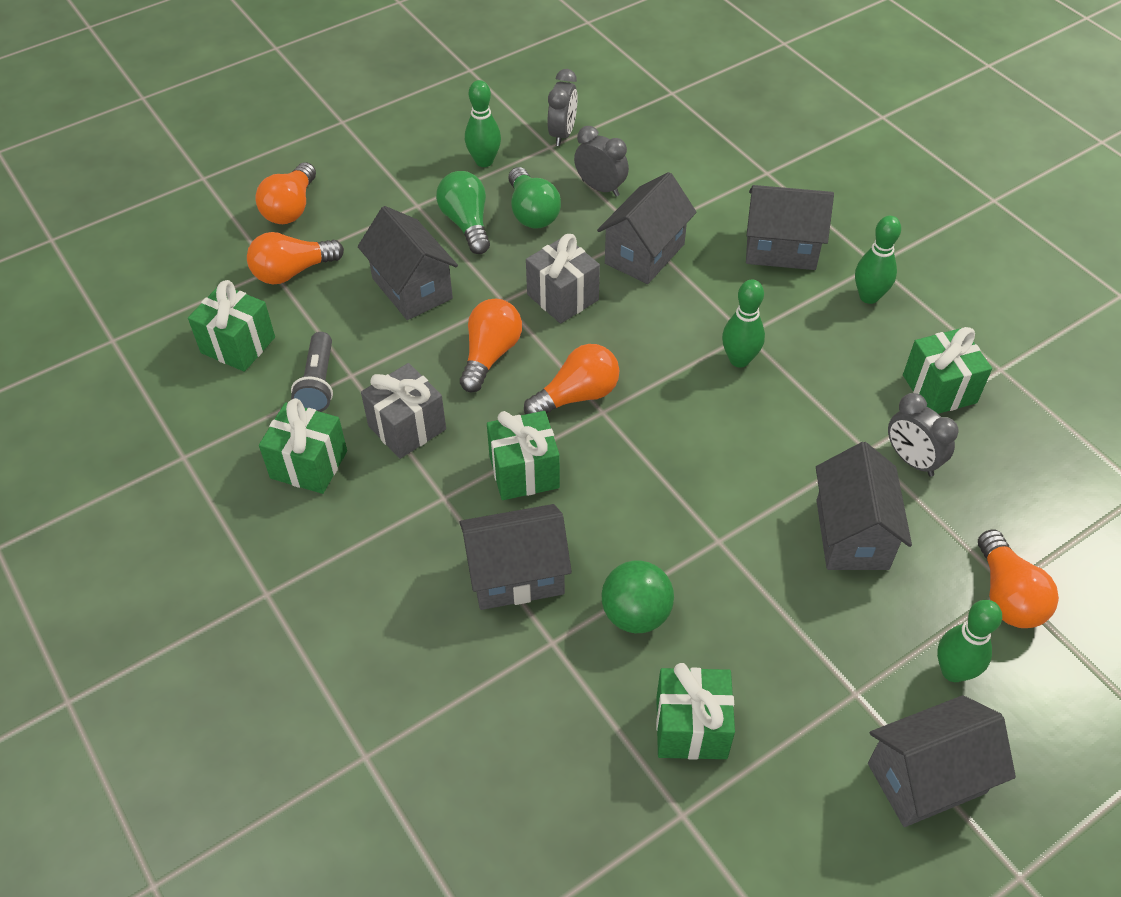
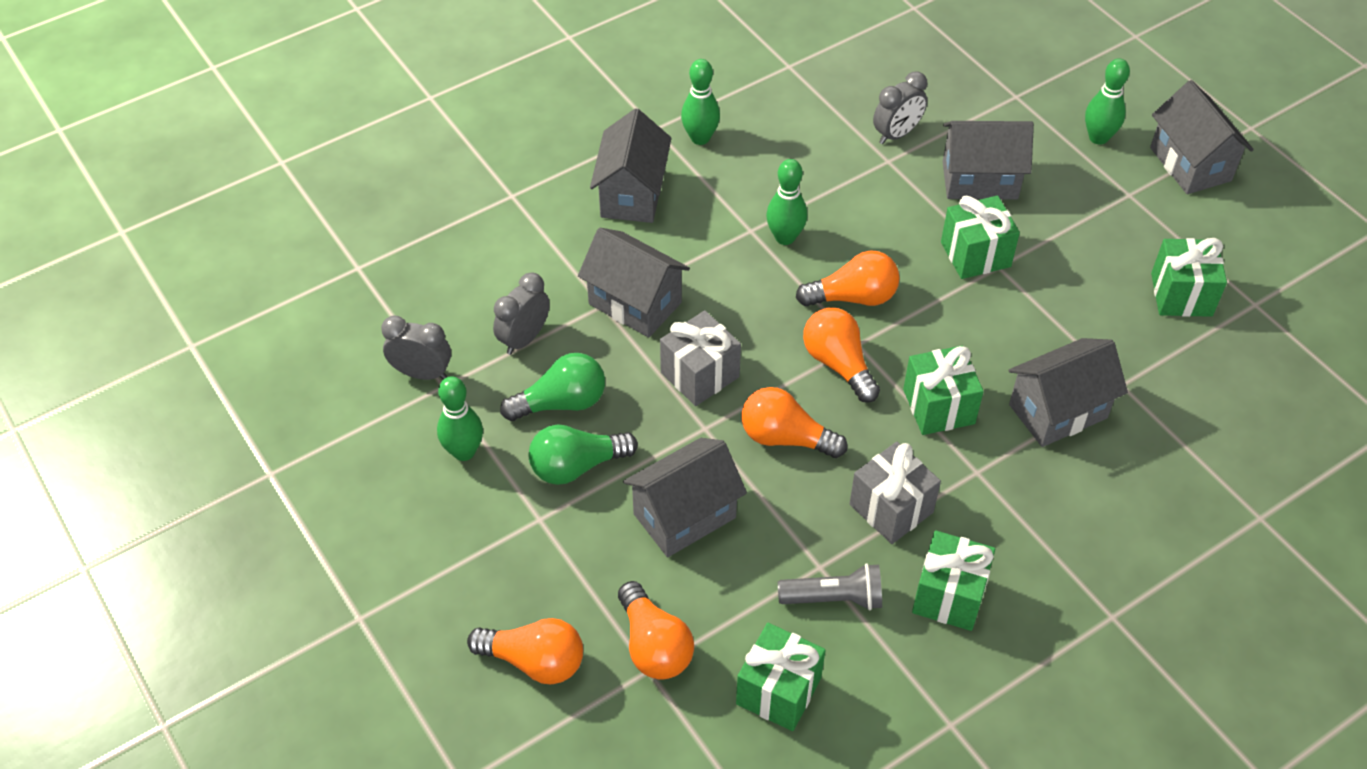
camera: 90 degrees left, 0 degrees up
grey house [460,504,572,610] -> grey house turned 75 degrees clockwise [1009,338,1128,447]
green ball [602,560,674,633] -> none
green gift [903,327,992,414] -> green gift moved to [941,196,1020,279]
orange light bulb [978,530,1059,628] -> orange light bulb moved to [796,251,900,307]

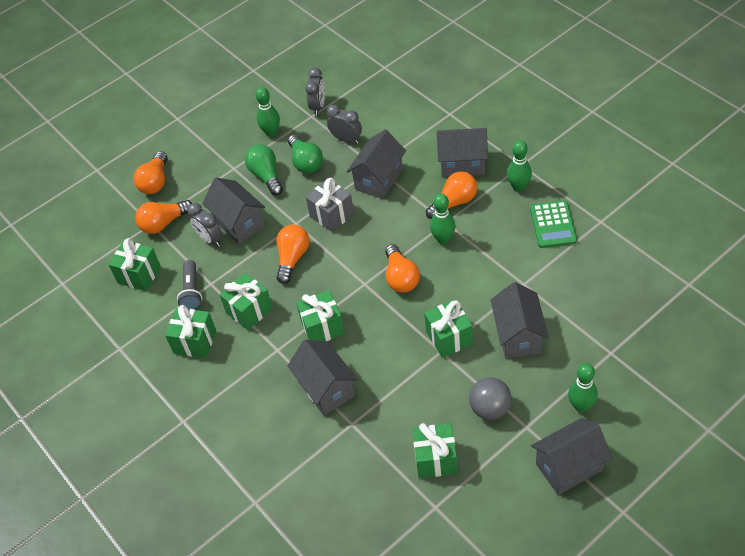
camera: 90 degrees right, 0 degrees up
orange light bulb [803,307,880,403] -> orange light bulb moved to [426,171,477,219]
grey gift [850,442,941,544] -> green gift [220,273,273,330]
grey clock [873,71,927,144] -> grey clock moved to [188,203,223,247]
none -> grey ball [469,377,512,420]
none -> green calculator [530,201,577,248]

